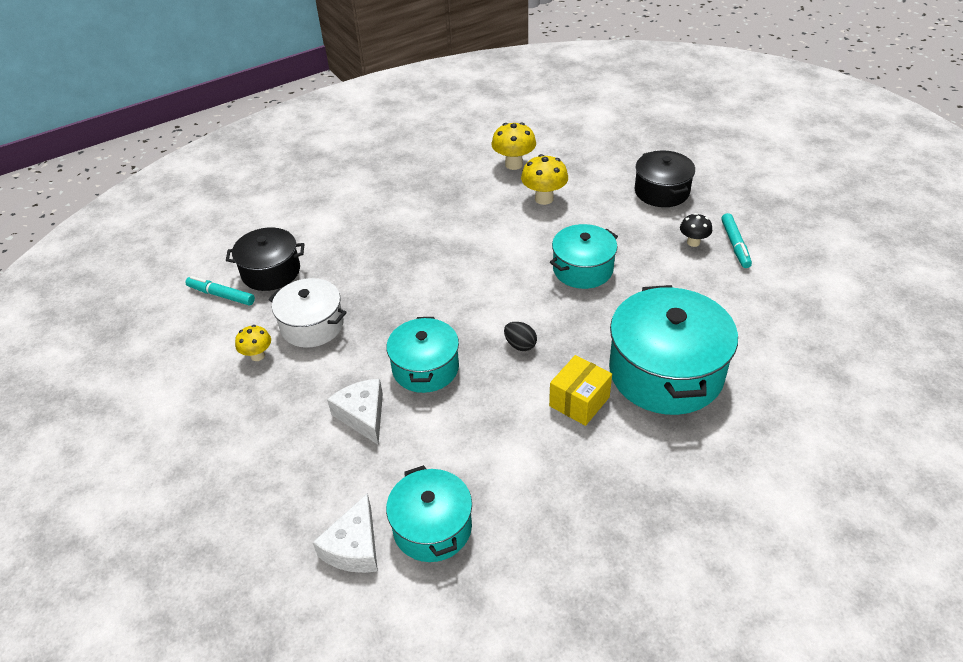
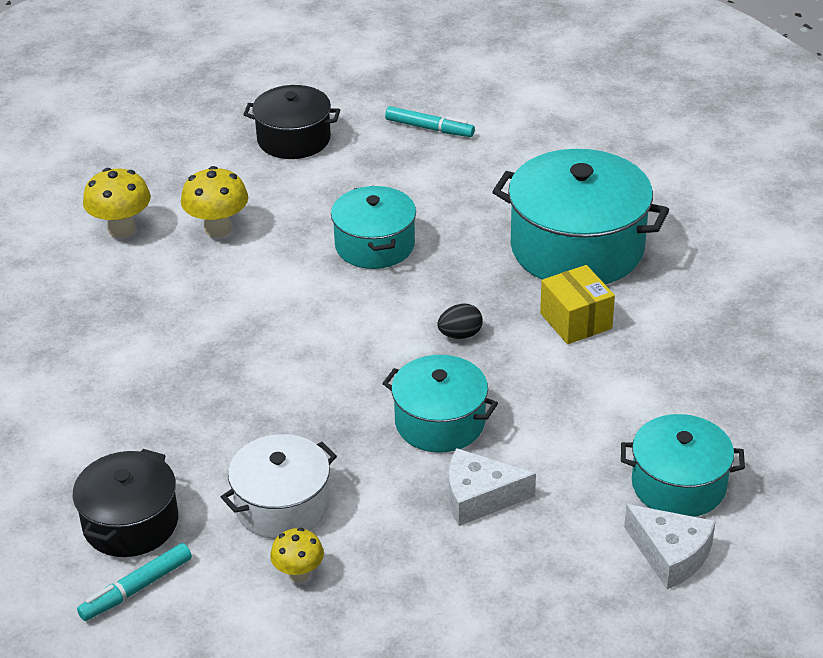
camera: 65 degrees left, 5 degrees down
black mushroom [680,213,712,247] -> none

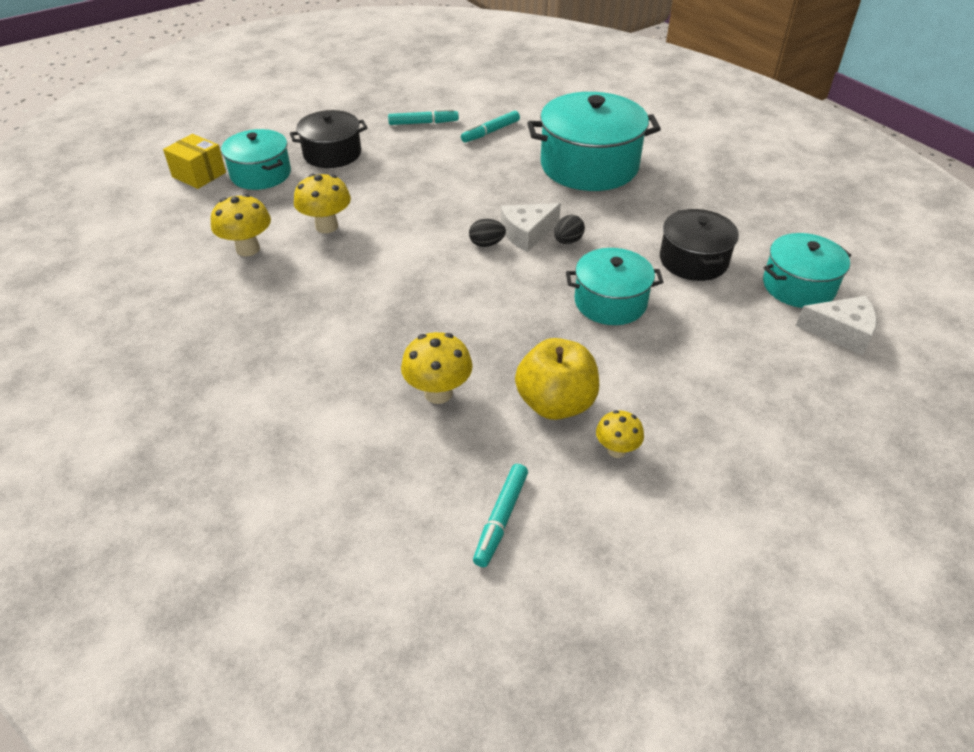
camera: 30 degrees left, 5 degrees up
black pot [73,449,178,557] -> black pot moved to [660,209,739,281]
white pot [221,434,337,539] -> yellow apple [515,338,599,420]
turquoise pot [331,186,416,269] -> turquoise pot moved to [221,129,291,190]
white cheese [449,448,536,526] -> white cheese moved to [501,203,561,252]
yellow box [540,265,615,344] -> yellow box moved to [163,134,226,189]
none -> yellow mushroom [401,332,473,404]
none -> turquoise marker [461,111,520,143]
none -> black egg [469,219,506,247]

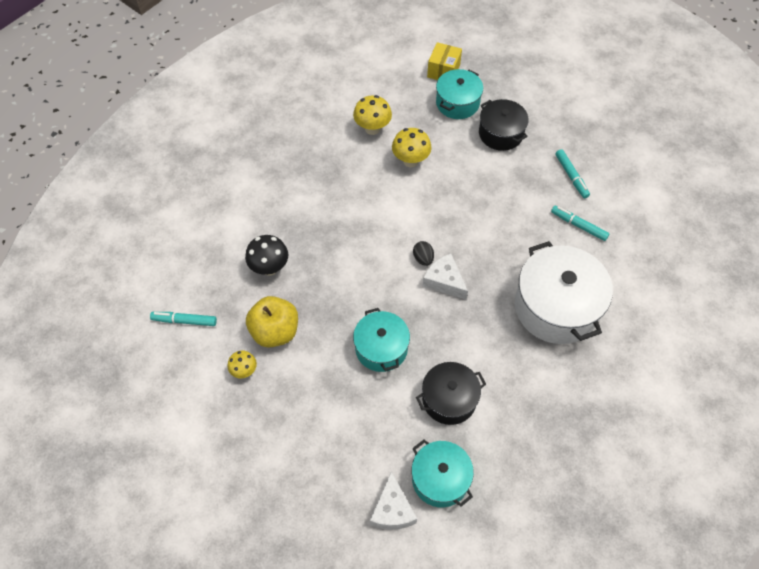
camera: 75 degrees right, 15 degrees up
yellow mushroom [401,332,473,404] -> black mushroom [245,235,288,276]
turquoise pot [527,92,661,191] -> white pot [515,241,613,344]
black egg [554,215,585,244] -> none

